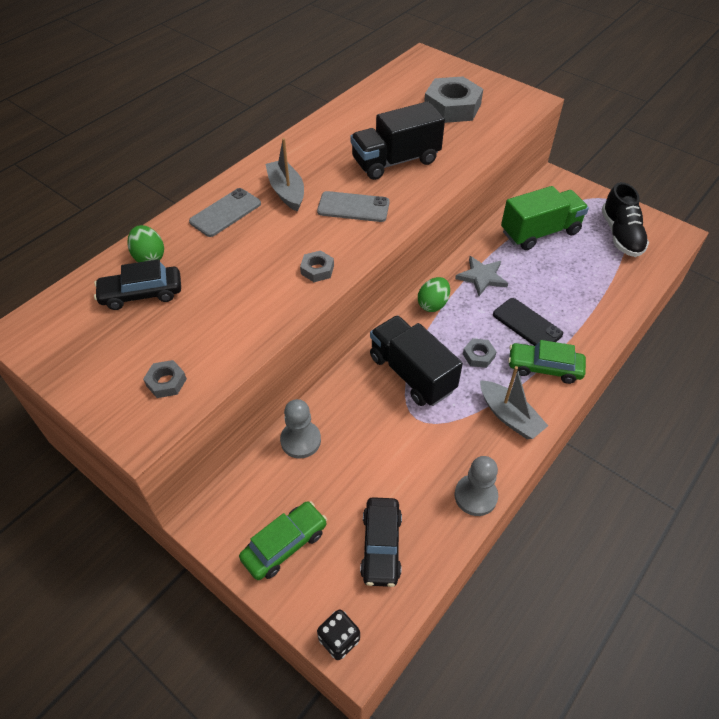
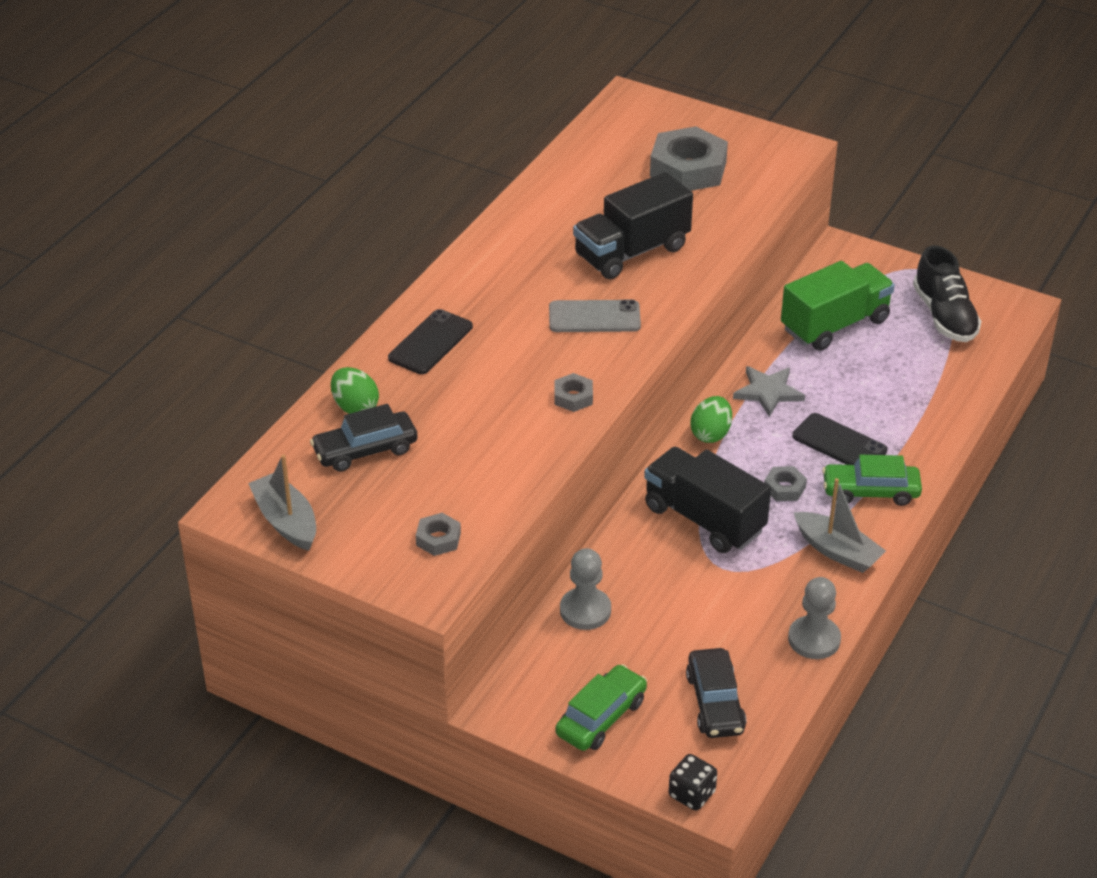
camera: 10 degrees left, 10 degrees down
grey phone [189,188,261,237] -> black phone [388,309,473,374]
grey boat [265,138,304,212] -> grey boat moved to [248,455,316,551]

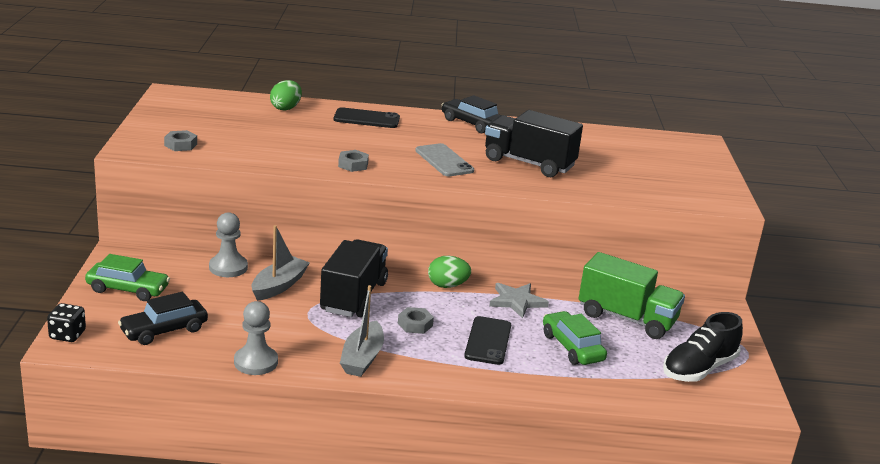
camera: 60 degrees right, 15 degrees down
grey boat [248,455,316,551] -> grey boat moved to [251,225,310,301]
black car [310,404,418,472] -> black car moved to [442,95,501,133]
grey nut [650,126,728,191] -> none
green car [822,455,922,506] -> green car moved to [543,311,607,365]

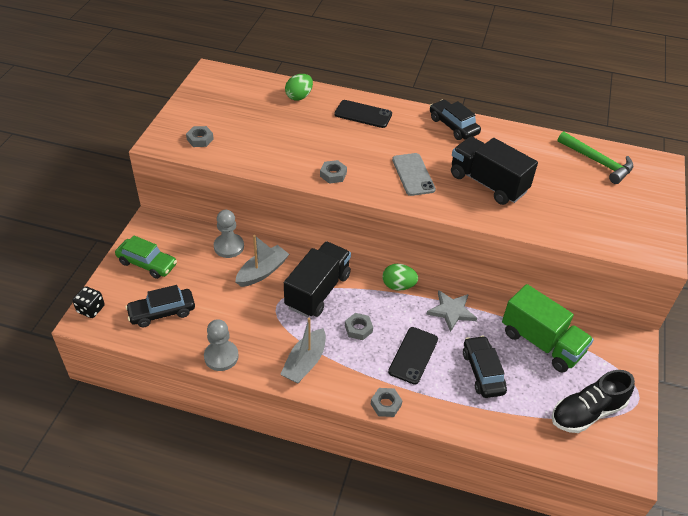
camera: 15 degrees right, 20 degrees up
green car [543,311,607,365] -> black car [463,335,507,398]
none -> grey nut [371,388,403,417]
none -> green hammer [557,131,633,184]

